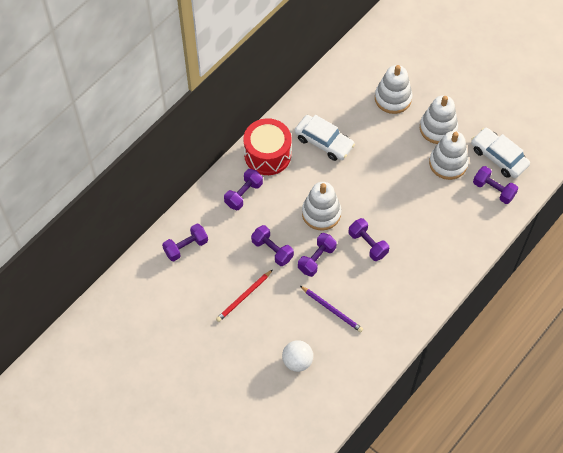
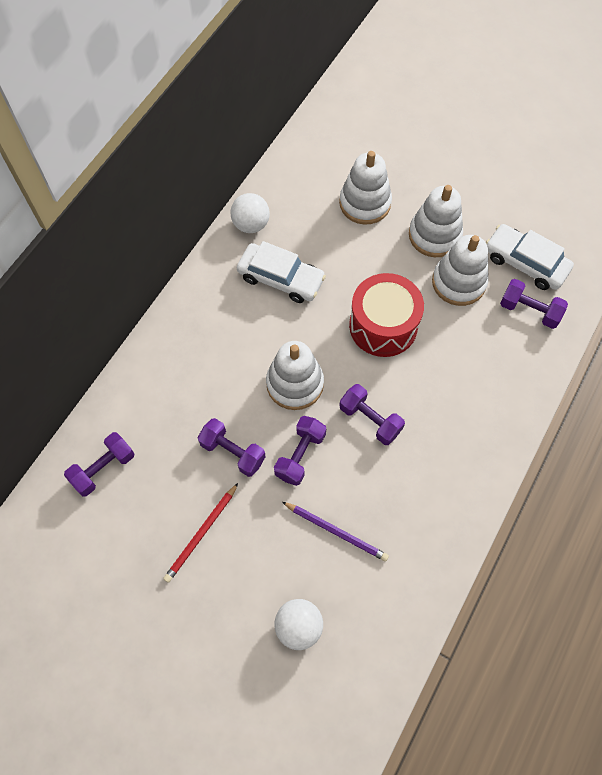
camera: 10 degrees left, 5 degrees up
purple dumbbell [224,169,263,210] -> none
red drum [243,118,292,175] -> red drum moved to [349,273,424,357]
none -> white ball [230,193,270,233]

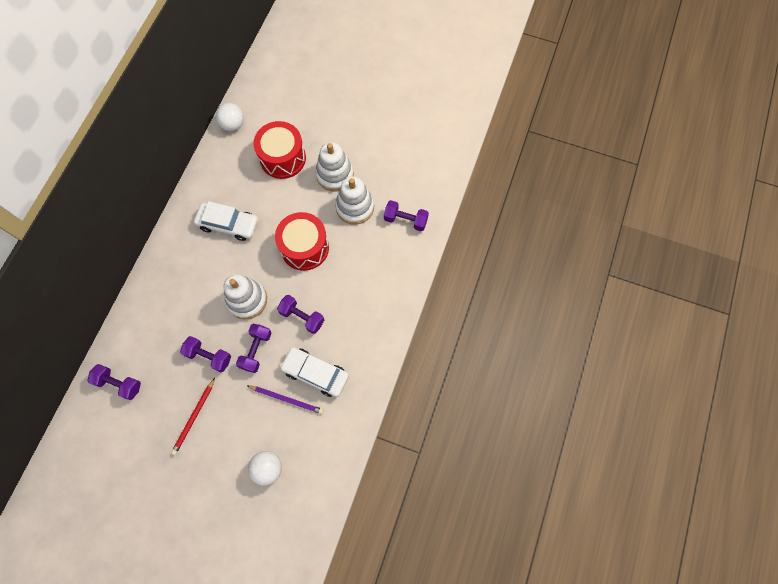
camera: 10 degrees left, 5 degrees up
purple dumbbell [64,432,135,497] -> purple dumbbell turned 75 degrees clockwise [87,364,141,400]
white ball [230,193,270,233] -> white ball moved to [216,103,244,131]
white stacking toy [339,151,392,225] -> red drum [253,121,306,179]
white car [486,224,574,290] -> white car moved to [280,347,349,397]

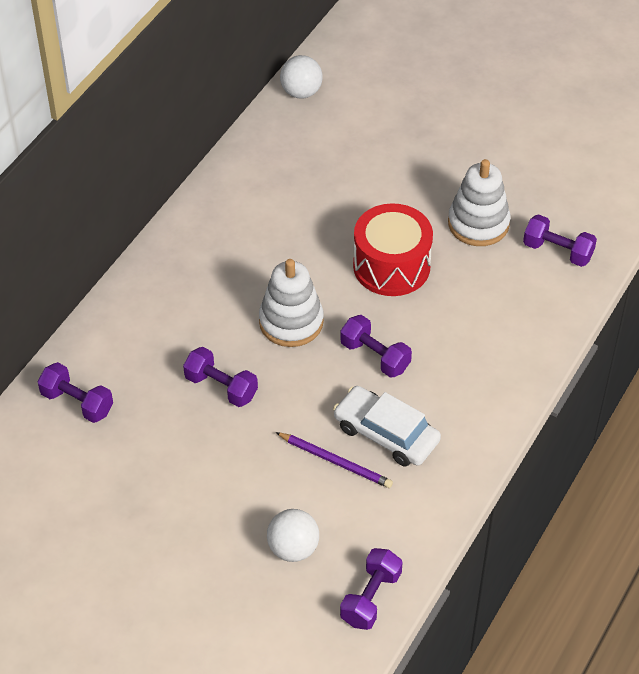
camera: 10 degrees right, 20 degrees down
red pencil [171,378,215,455] -> none
white car [194,201,259,241] -> none
purple dumbbell [236,324,272,373] -> purple dumbbell moved to [340,548,403,630]
red drum [253,121,306,179] -> none
white stacking toy [315,142,354,191] -> none

